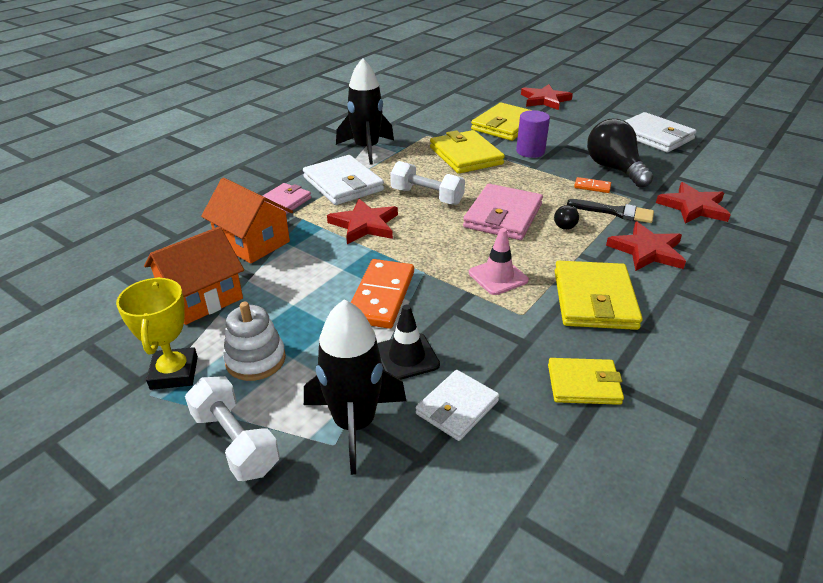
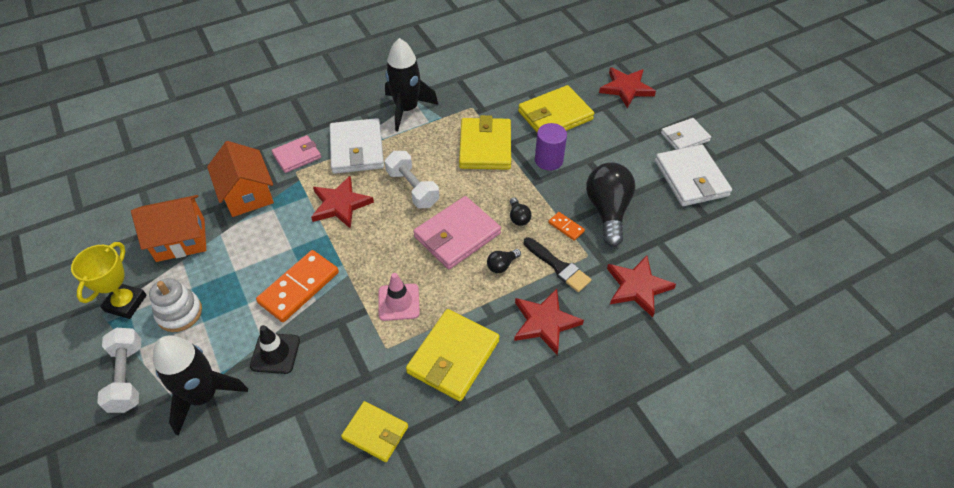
camera: 25 degrees right, 15 degrees up
white wallet [416,370,499,441] -> white wallet moved to [661,118,711,150]
none -> black light bulb [510,197,532,226]

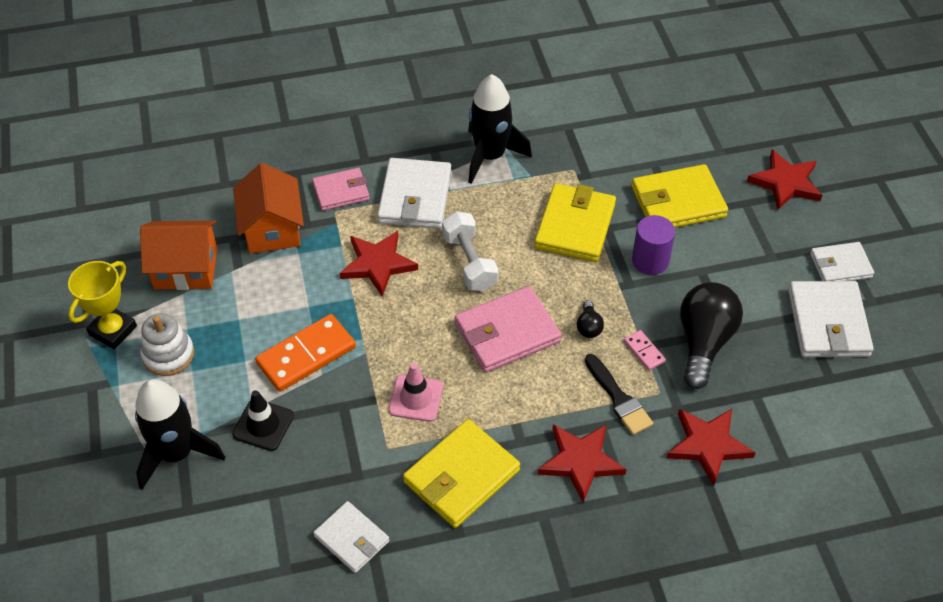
camera: 15 degrees right, 0 degrees up
white dumbbell [97,328,141,413] -> none
yellow wallet [341,401,408,462] -> white wallet [313,501,389,573]
black light bulb [487,249,521,273] -> none
orange domino [548,212,585,241] -> pink domino [624,330,666,371]

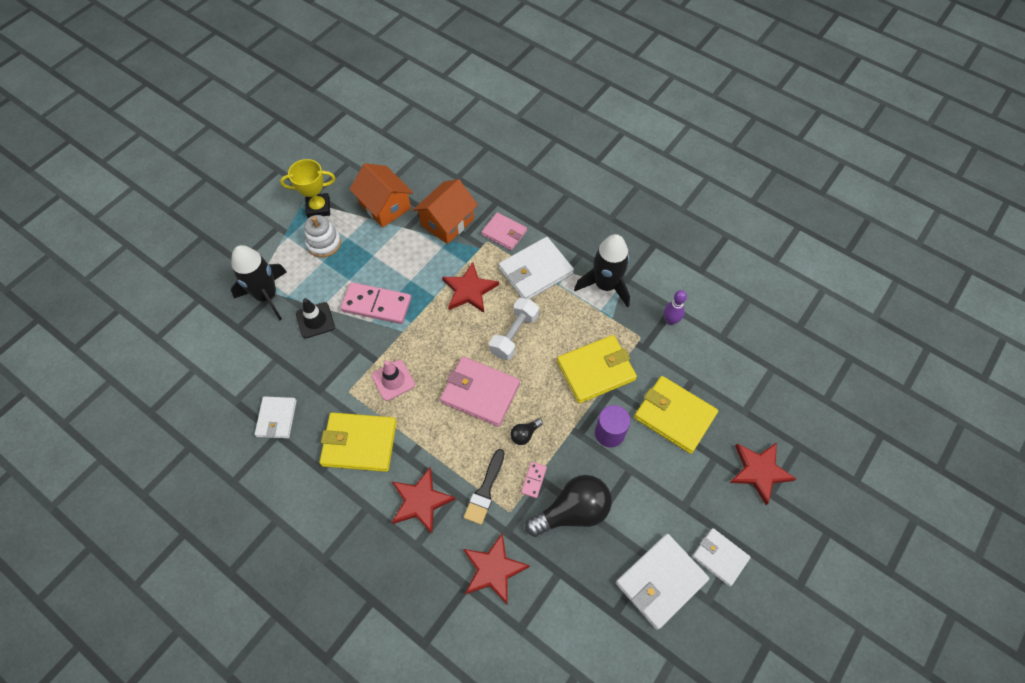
camera: 50 degrees right, 10 degrees up
orange domino [255,314,356,392] -> pink domino [341,282,411,324]
none -> purple bowling pin [664,290,687,325]

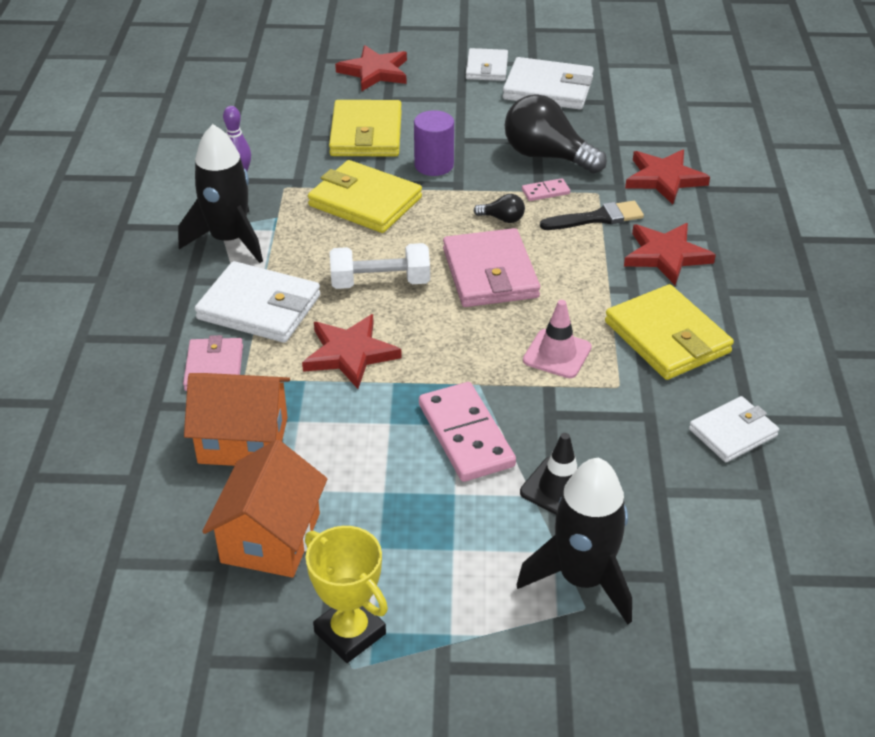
camera: 125 degrees left, 20 degrees down
white stacking toy [304,215,341,258] -> none

